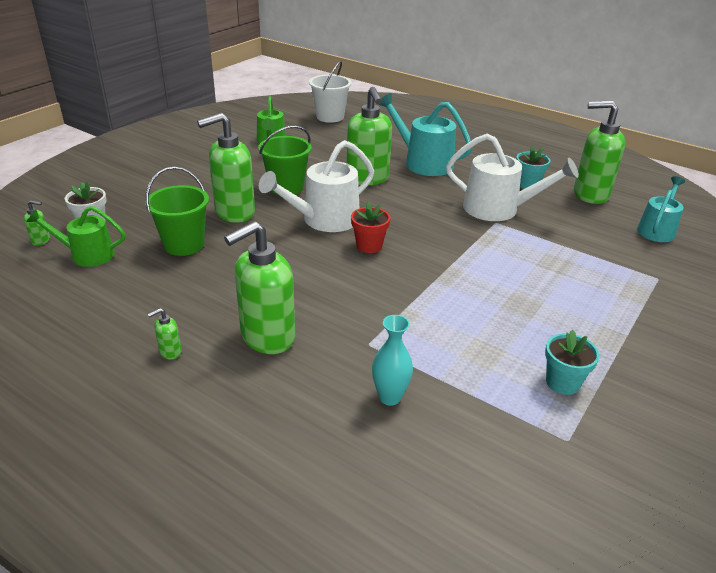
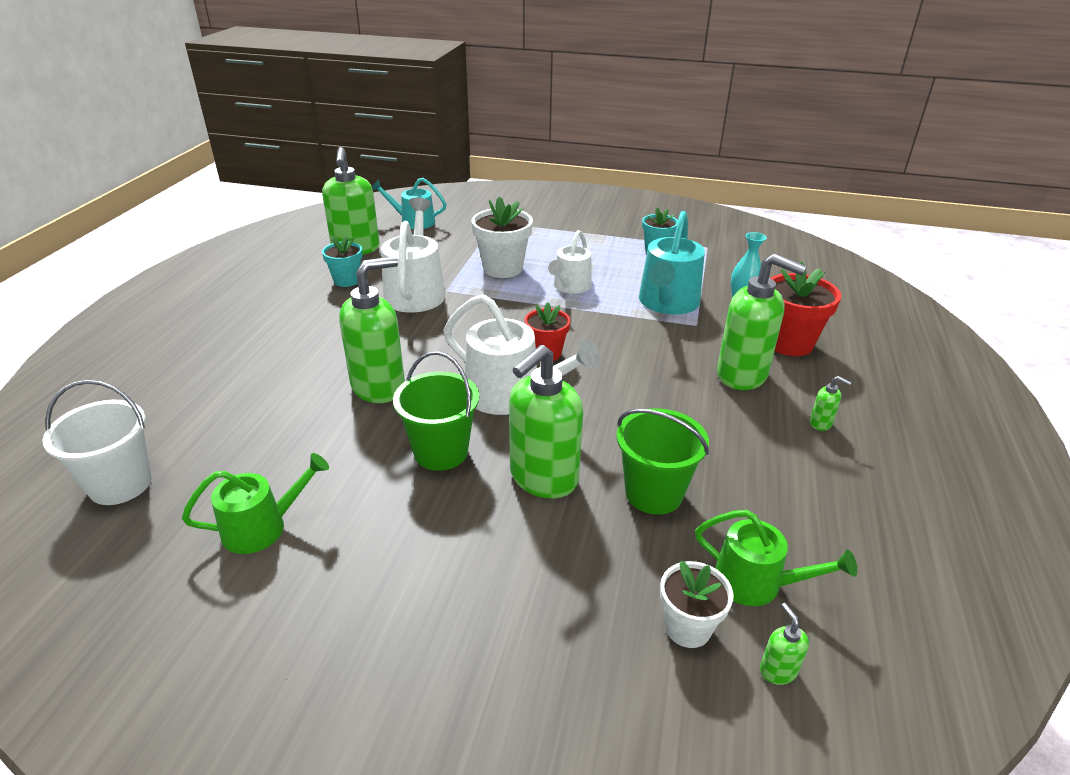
camera: 110 degrees left, 0 degrees up
green watering can [27,206,125,267] -> green watering can turned 45 degrees counterclockwise [695,510,857,606]
green soap dispenser [197,113,255,223] -> green soap dispenser turned 90 degrees clockwise [509,345,583,498]
turquoise watering can [380,93,473,176] -> turquoise watering can moved to [639,211,705,315]
none -> white flower pot [471,197,533,278]
none -> white watering can [548,230,592,294]
none -> red flower pot [771,262,841,356]

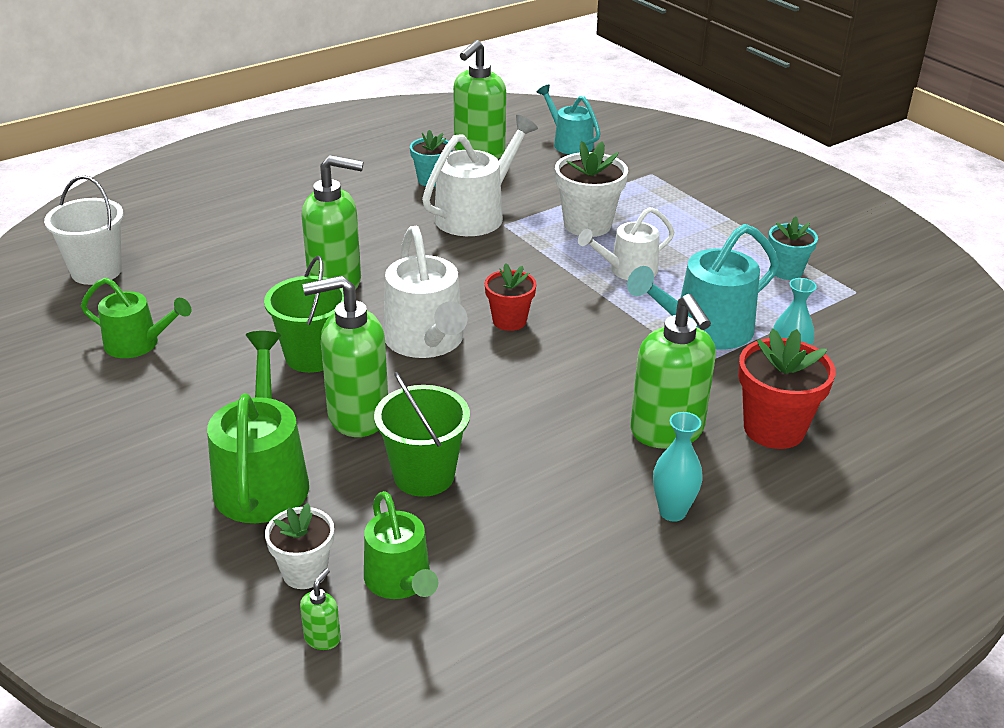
camera: 40 degrees right, 0 degrees up
green soap dispenser [810,376,852,431] -> turquoise vase [653,412,703,522]
none -> green watering can [207,331,309,523]

